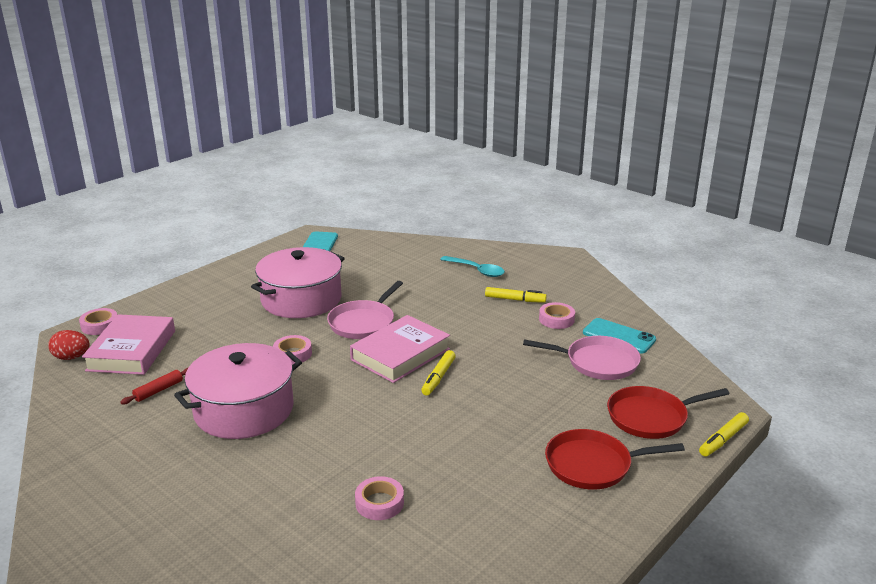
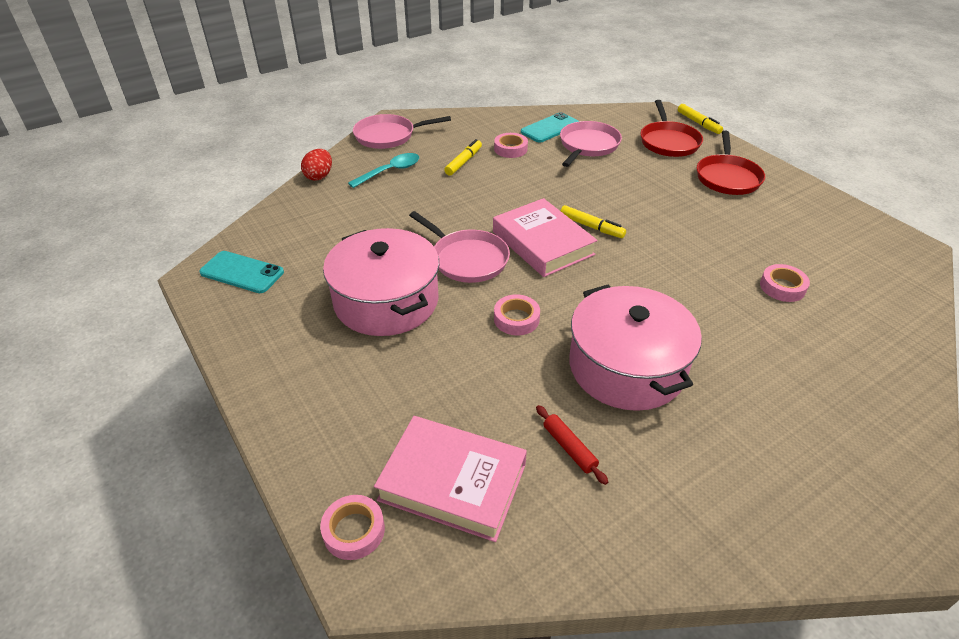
camera: 75 degrees left, 15 degrees up
red egg [48,330,90,360] -> red egg moved to [301,149,332,181]
none -> pink pan [353,114,451,149]

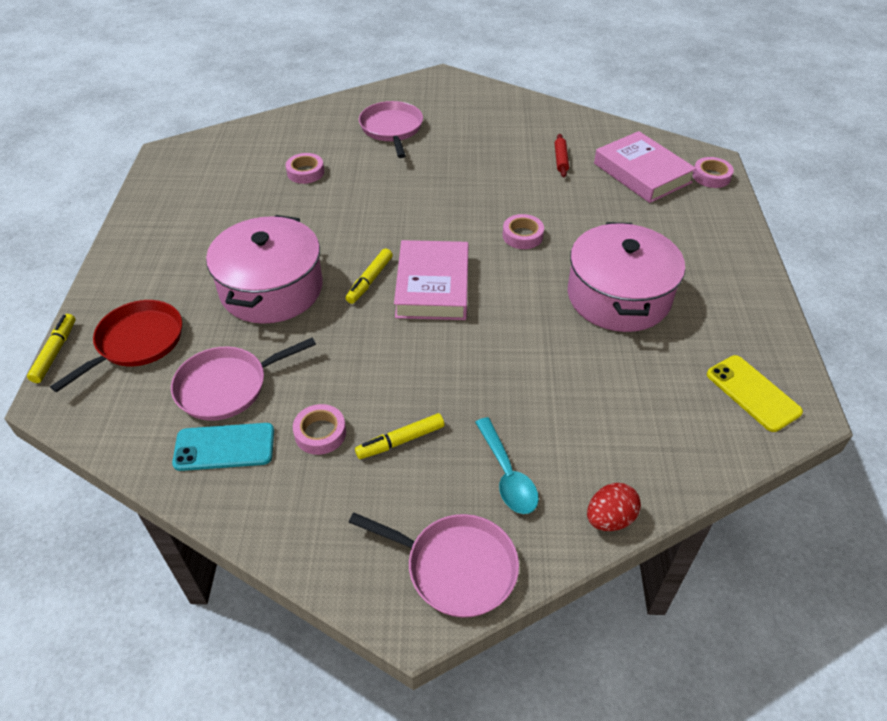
camera: 145 degrees left, 5 degrees up
turquoise phone [199,251,284,293] -> yellow phone [707,355,803,432]
turquoise spoon [348,153,419,188] -> turquoise spoon turned 105 degrees counterclockwise [475,417,539,514]
pink pan [409,211,510,283] -> pink pan moved to [359,101,423,158]
yellow marker [561,205,626,238] -> yellow marker turned 135 degrees counterclockwise [346,248,393,304]
pink pot [569,284,702,411] -> pink pot moved to [206,215,323,324]
red pan [697,131,765,195] -> none

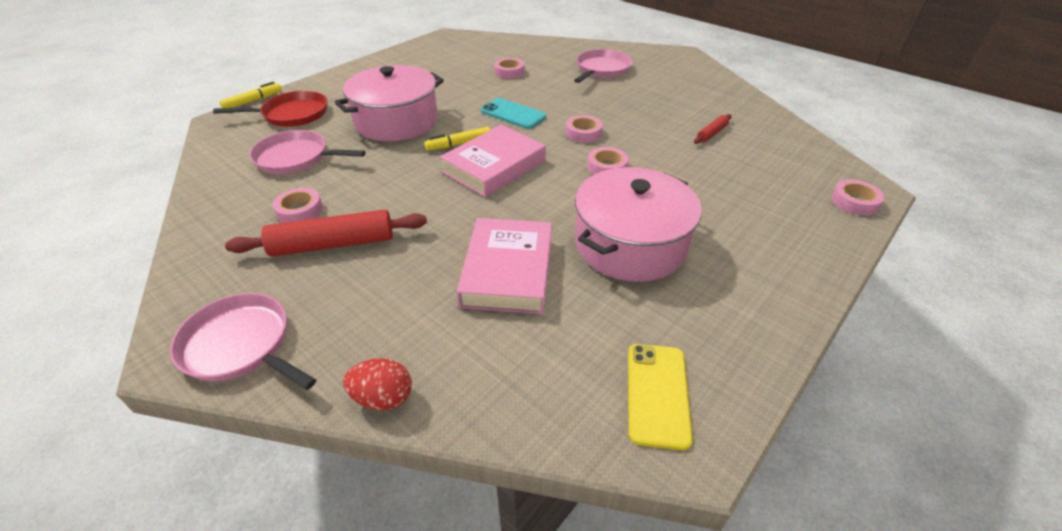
camera: 40 degrees right, 5 degrees down
turquoise phone [172,423,274,471] -> turquoise phone moved to [481,98,547,129]
pink pan [349,513,519,618] -> pink pan turned 150 degrees clockwise [170,293,316,390]
yellow marker [355,413,444,459] -> red rolling pin [225,210,427,257]
turquoise spoon [475,417,539,514] -> none
pink book [594,131,697,203] -> pink book moved to [457,218,552,314]
none -> pink tape [566,115,603,143]

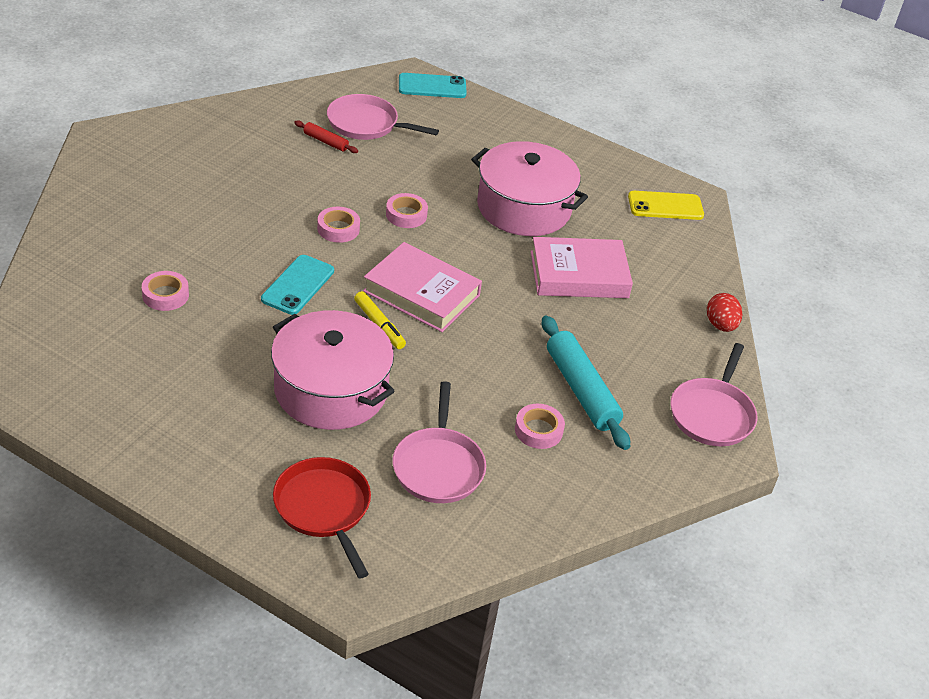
camera: 105 degrees left, 0 degrees up
yellow marker [219,82,282,108] -> none
red rolling pin [225,210,427,257] -> turquoise rolling pin [542,315,630,450]
pink pan [574,49,632,83] -> pink pan moved to [327,94,439,140]
pink tape [831,180,884,215] -> turquoise phone [399,73,467,98]

